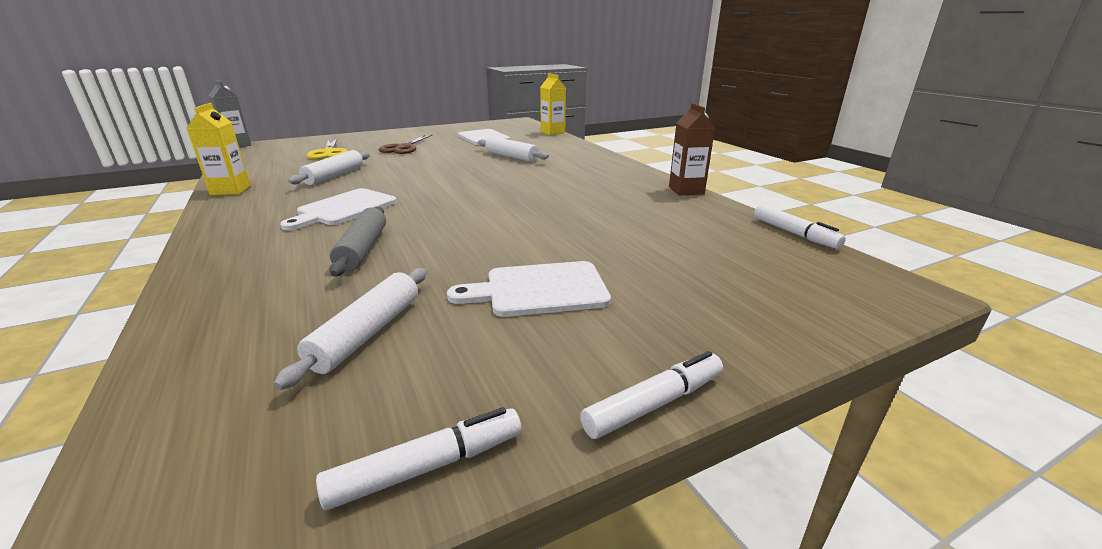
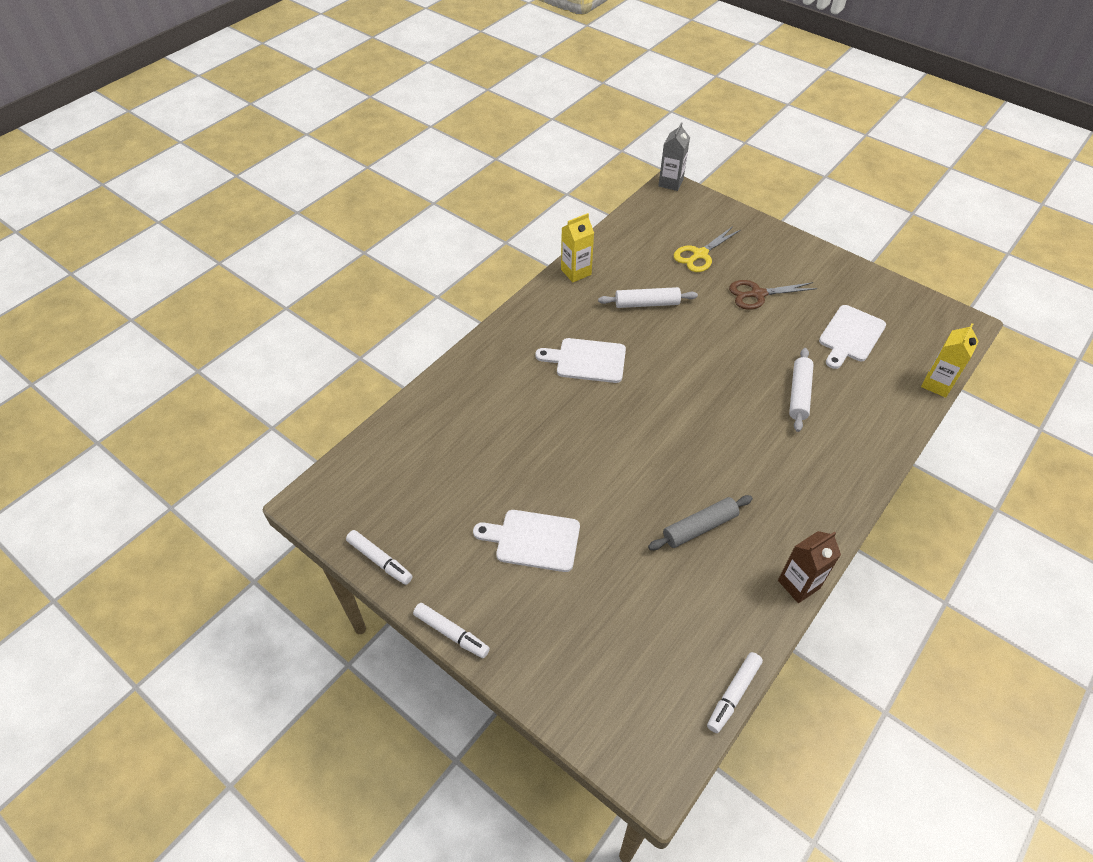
camera: 65 degrees right, 25 degrees up
white rolling pin [274,268,427,390] -> none
grey rolling pin [329,207,386,277] -> grey rolling pin moved to [648,495,753,550]
white cutting board [447,261,611,317] -> white cutting board turned 45 degrees counterclockwise [473,510,580,572]

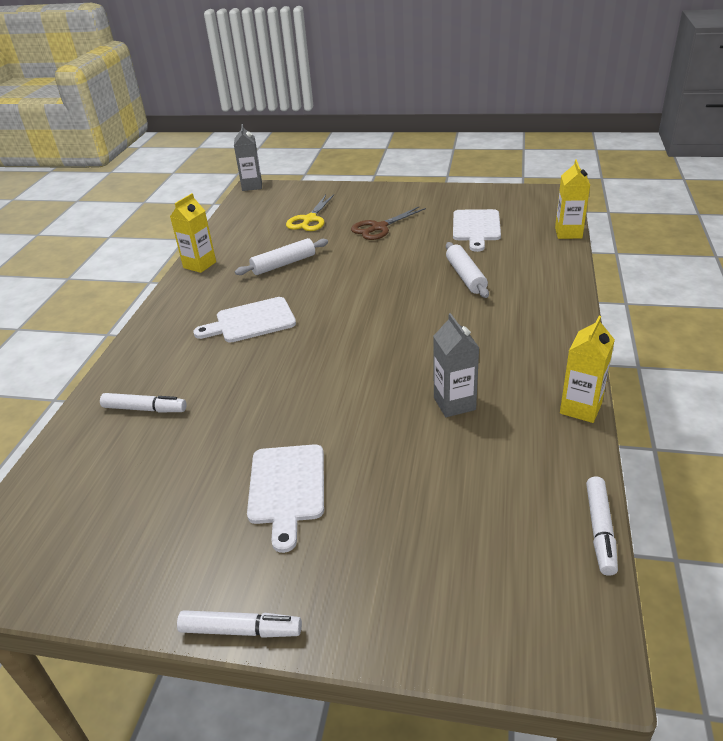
camera: 25 degrees left, 15 degrees down
white marker [346,530,413,585] -> white marker moved to [100,393,187,412]
white cutting board [473,510,580,572] -> white cutting board turned 75 degrees counterclockwise [247,444,324,553]
grey rolling pin [648,495,753,550] -> grey carton [433,313,479,417]
brown carton [778,531,841,603] -> yellow carton [560,316,615,423]

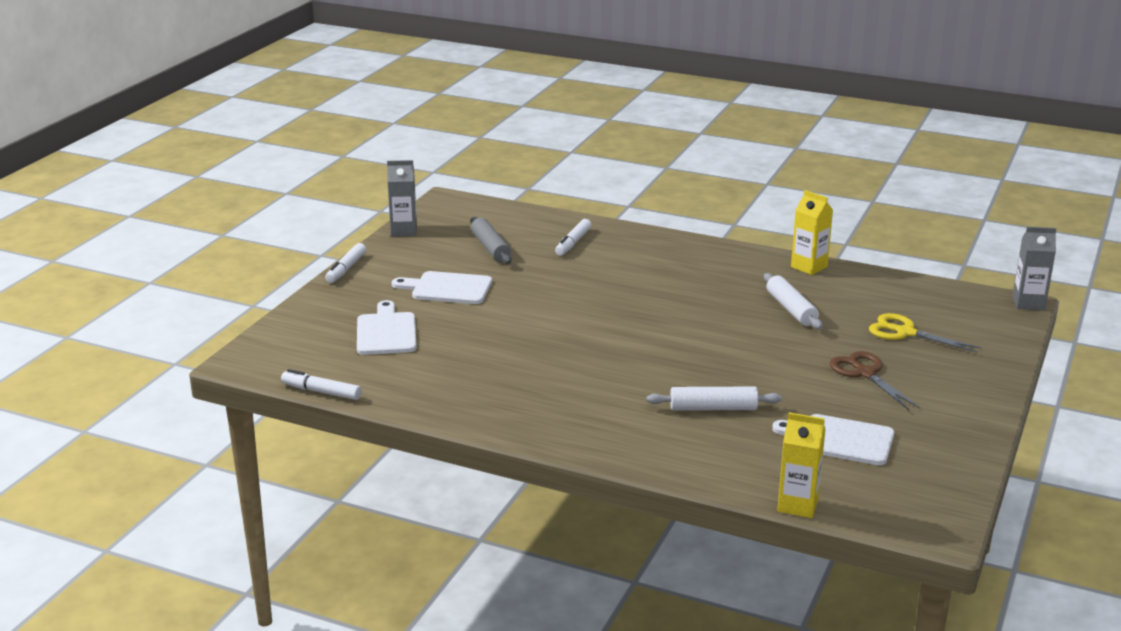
camera: 100 degrees right, 10 degrees down
white cutting board [193,297,296,343] -> white cutting board moved to [357,300,417,355]
grey carton [433,313,479,417] -> grey carton moved to [387,160,417,237]
yellow carton [560,316,615,423] -> none
none -> grey rolling pin [471,216,512,264]

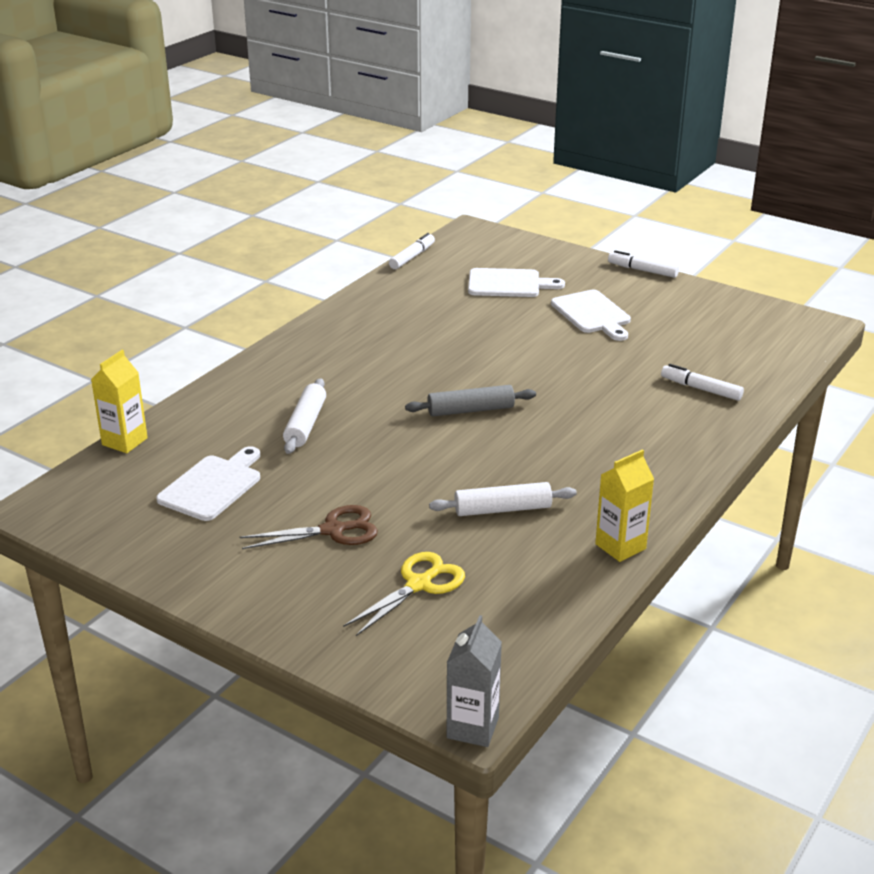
camera: 100 degrees right, 5 degrees up
grey carton [387,160,417,237] -> none
white cutting board [392,271,492,304] -> white cutting board turned 135 degrees clockwise [551,290,631,341]
grey rolling pin [471,216,512,264] -> grey rolling pin moved to [405,385,536,417]

